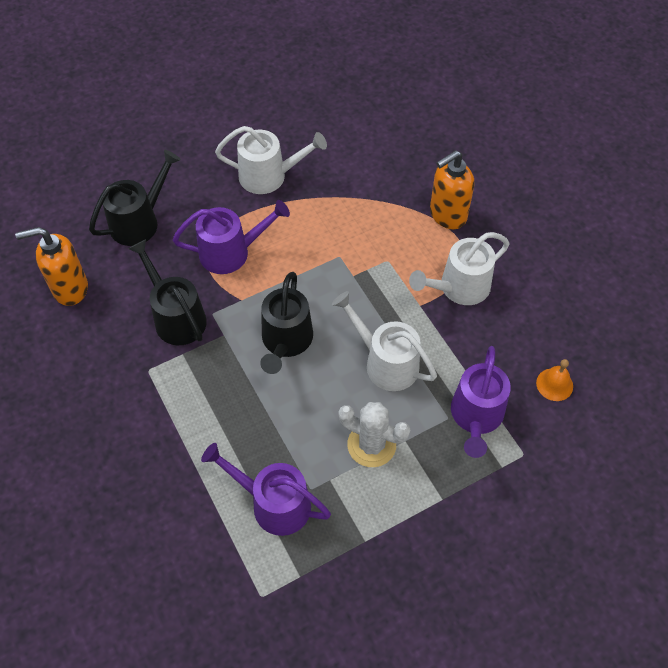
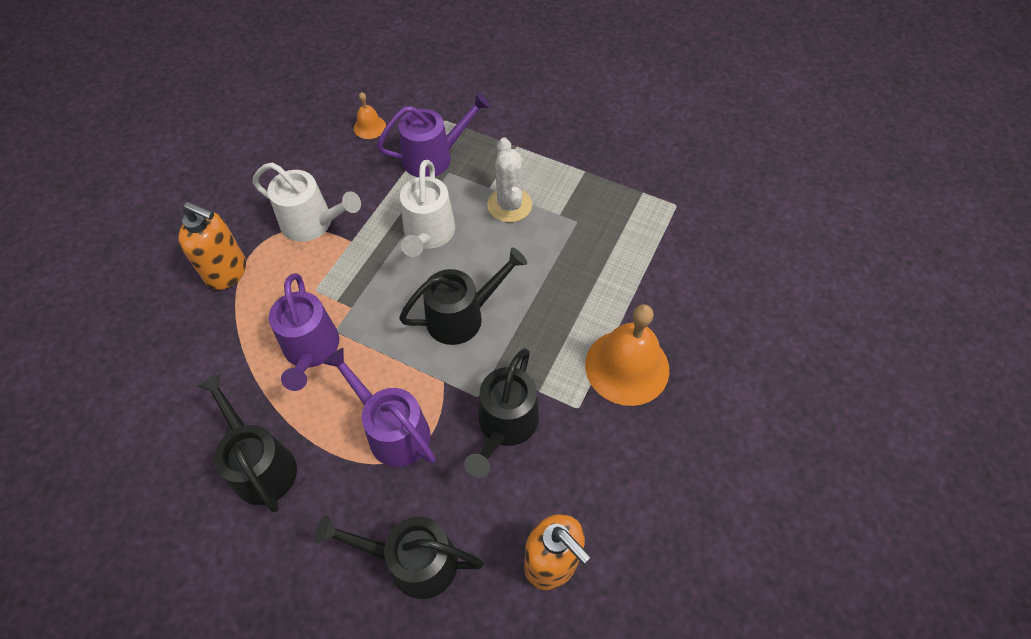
camera: 125 degrees left, 0 degrees up
purple watering can [201,443,331,536] -> purple watering can moved to [269,273,339,391]
white watering can [215,126,327,194] -> black watering can [197,373,297,512]
none -> orange bell [585,304,669,406]

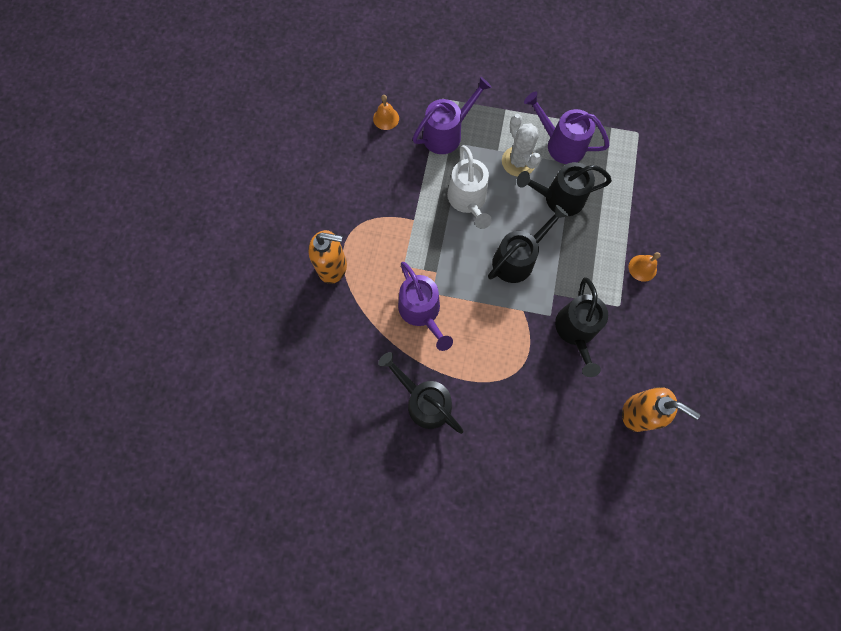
camera: 15 degrees left, 15 degrees up
white watering can [253,163,361,242] -> none
black watering can [314,515,484,599] -> black watering can moved to [517,162,612,216]
purple watering can [323,348,436,467] -> purple watering can moved to [524,91,609,164]
orange bell [585,304,669,406] -> orange bell [629,252,661,282], size x0.48

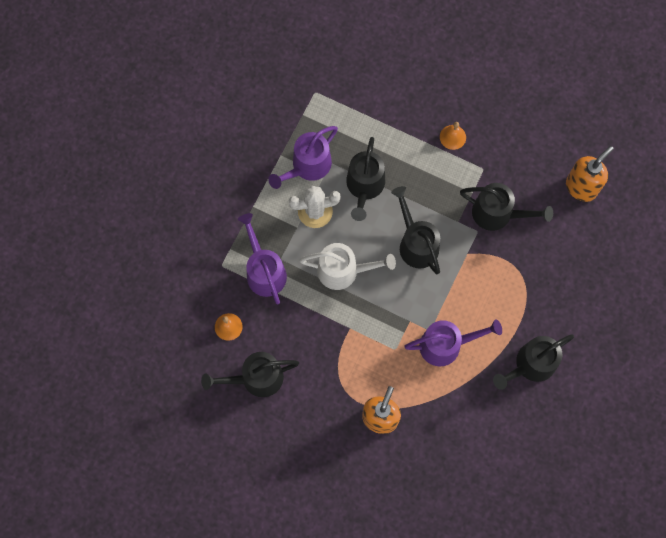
camera: 75 degrees left, 0 degrees up
none -> black watering can [201,352,299,397]

